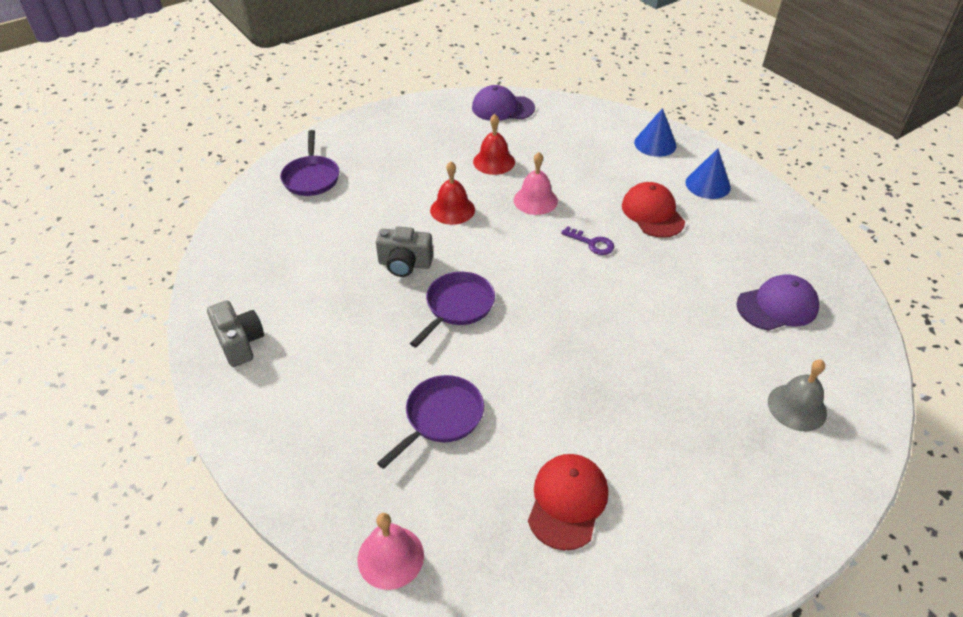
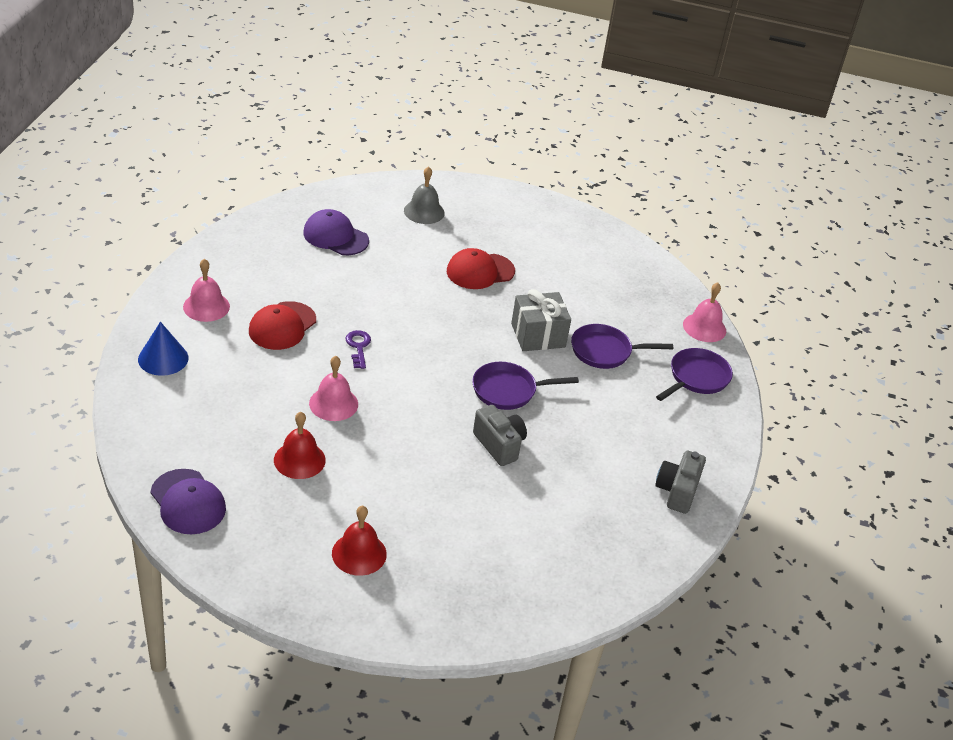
camera: 135 degrees left, 5 degrees down
purple pan [280,130,339,196] -> purple pan moved to [656,348,733,401]
red bell [430,161,475,225] -> red bell moved to [332,506,387,576]
red cap [528,454,608,550] -> red cap moved to [447,248,515,289]
blue cone [685,149,731,199] -> pink bell [183,259,230,322]
none -> grey gift [511,289,571,351]

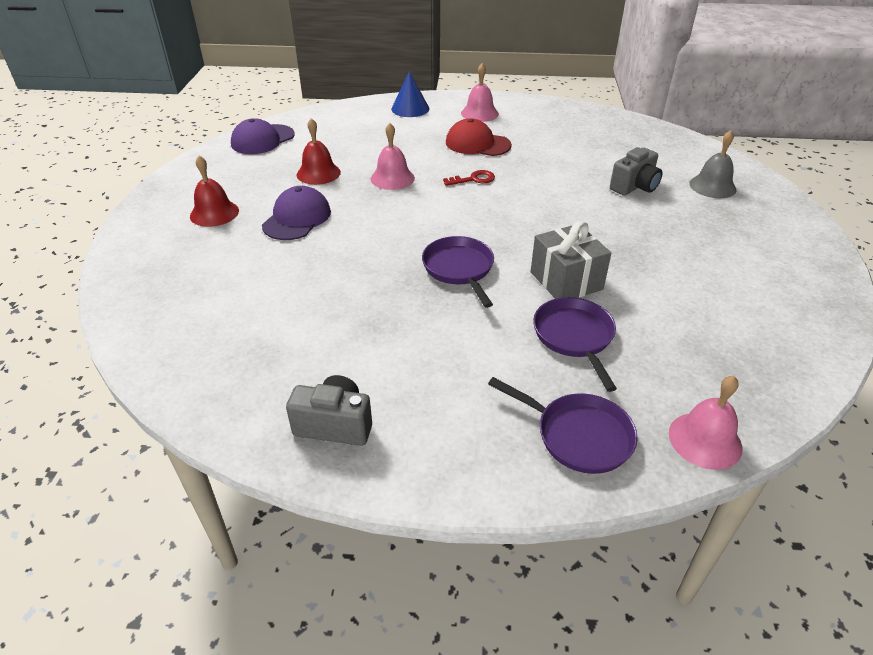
camera: 85 degrees right, 0 degrees up
purple cap [303,209,369,255] -> purple cap moved to [262,186,331,240]
purple key [346,330,371,369] -> red key [443,170,495,186]
red cap [447,248,515,289] -> none
grey camera [473,405,527,466] -> grey camera moved to [610,147,662,196]

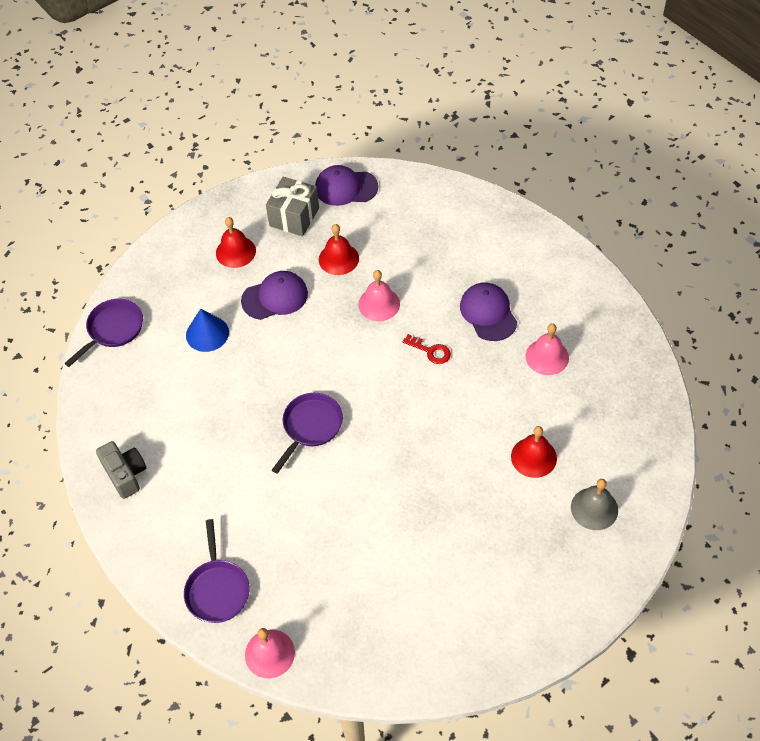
camera: 50 degrees right, 15 degrees up
blue cone [391,71,429,117] -> blue cone moved to [186,309,229,352]
red cap [446,118,512,156] -> purple cap [460,283,517,341]
pink bell [461,63,499,122] -> pink bell moved to [525,323,569,375]
grey gift [531,221,611,299] -> grey gift moved to [266,177,319,236]
purple pan [533,297,617,392] -> purple pan moved to [64,299,143,367]
grey camera [610,147,662,196] -> red bell [511,426,557,478]

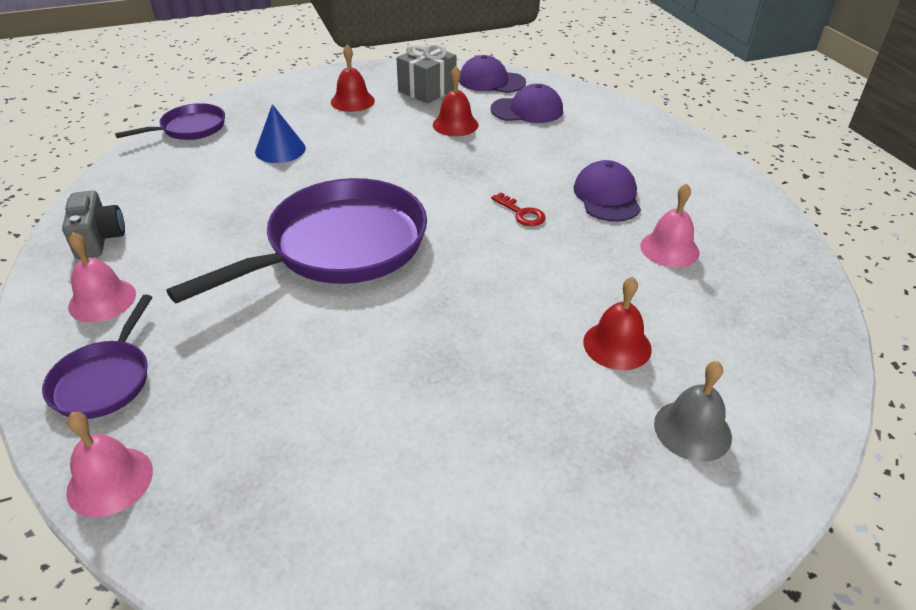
camera: 15 degrees right, 15 degrees down
purple cap [241,271,308,320] -> purple cap moved to [490,84,563,123]
purple pan [272,393,343,474] -> purple pan [166,178,427,303], size x2.00
pink bell [358,270,400,321] -> pink bell moved to [68,232,136,322]

